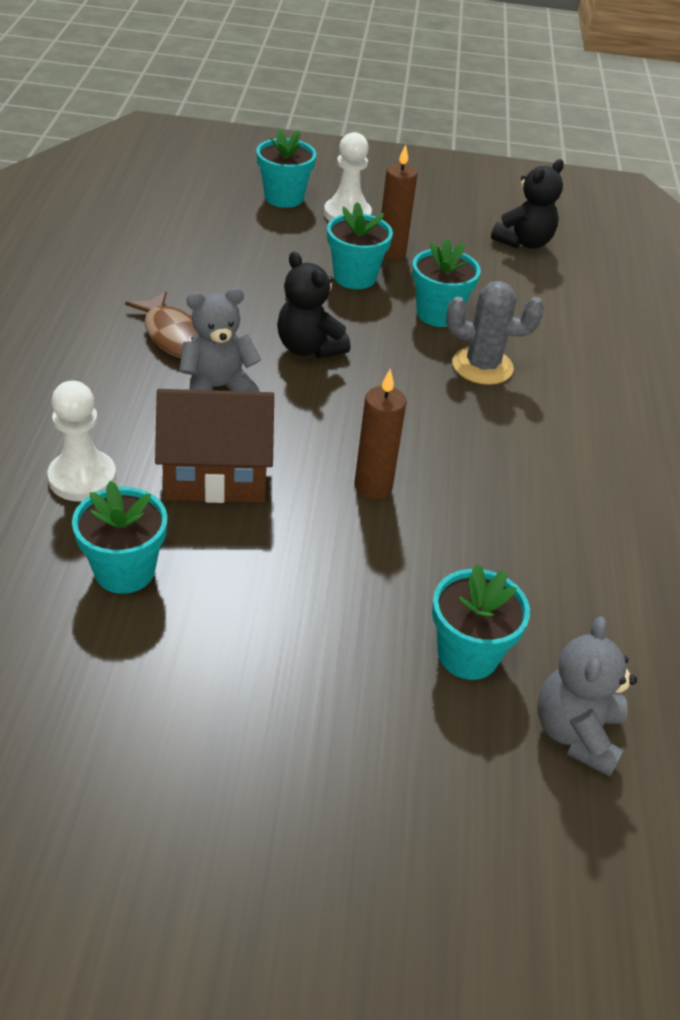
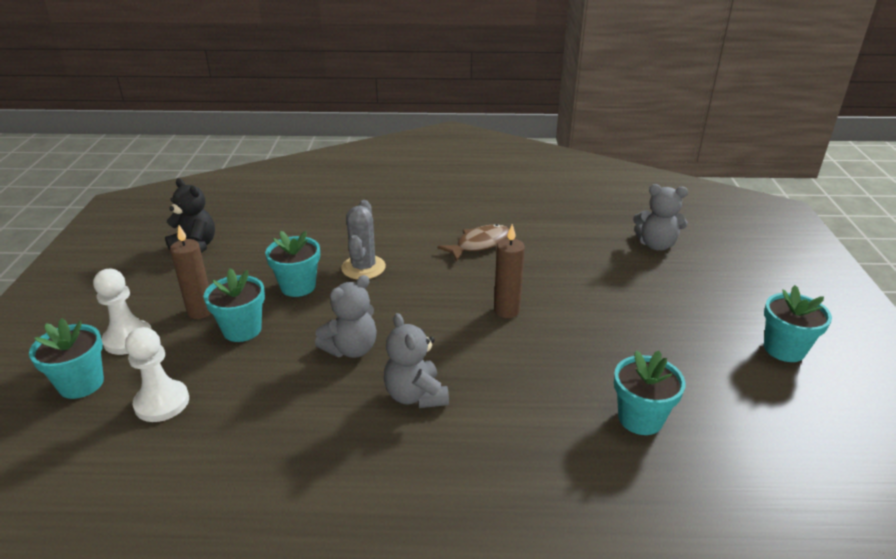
camera: 90 degrees left, 10 degrees down
white pawn [48,381,116,502] -> white pawn moved to [125,327,189,422]
brown fish [125,291,197,358] -> brown fish moved to [437,224,509,262]
brown house [155,389,274,503] -> none
black teddy bear [277,252,351,358] -> grey teddy bear [315,275,377,358]
turquoise flower pot [432,564,530,680] -> turquoise flower pot moved to [764,285,832,362]

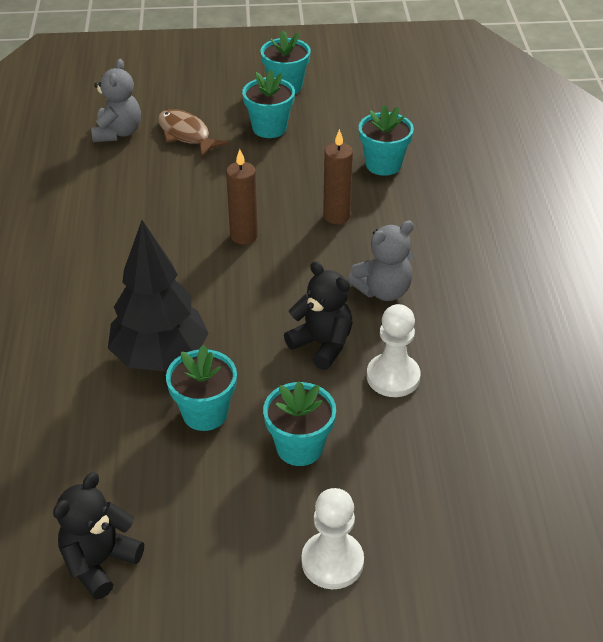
camera: 95 degrees left, 10 degrees up
turquoise flower pot [29,318,104,399] -> turquoise flower pot moved to [242,70,295,138]
white pawn [125,327,189,422] -> white pawn moved to [367,304,420,397]
brown candle [170,225,212,319] -> brown candle moved to [323,129,353,224]
grey teddy bear [315,275,377,358] -> black teddy bear [284,261,353,370]
grey cactus [341,200,386,279] -> black tree [108,220,209,371]
brown fish [437,224,509,262] -> brown fish moved to [158,109,229,158]

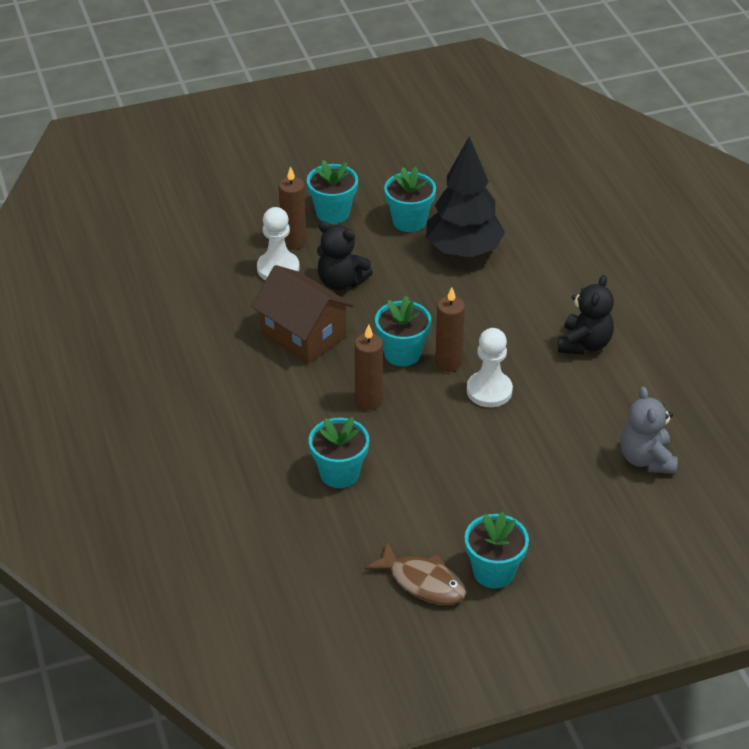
camera: 165 degrees right, 0 degrees up
black teddy bear [53,472,144,600] -> black teddy bear moved to [558,275,614,354]
brown fish [158,109,229,158] -> brown fish moved to [365,542,466,605]
turquoise flower pot [242,70,295,138] -> turquoise flower pot moved to [375,296,432,366]
white pawn [302,488,364,589] -> white pawn moved to [467,328,513,407]
grey teddy bear [348,221,414,301] -> brown house [251,265,353,364]
none -> brown candle [279,166,306,250]

